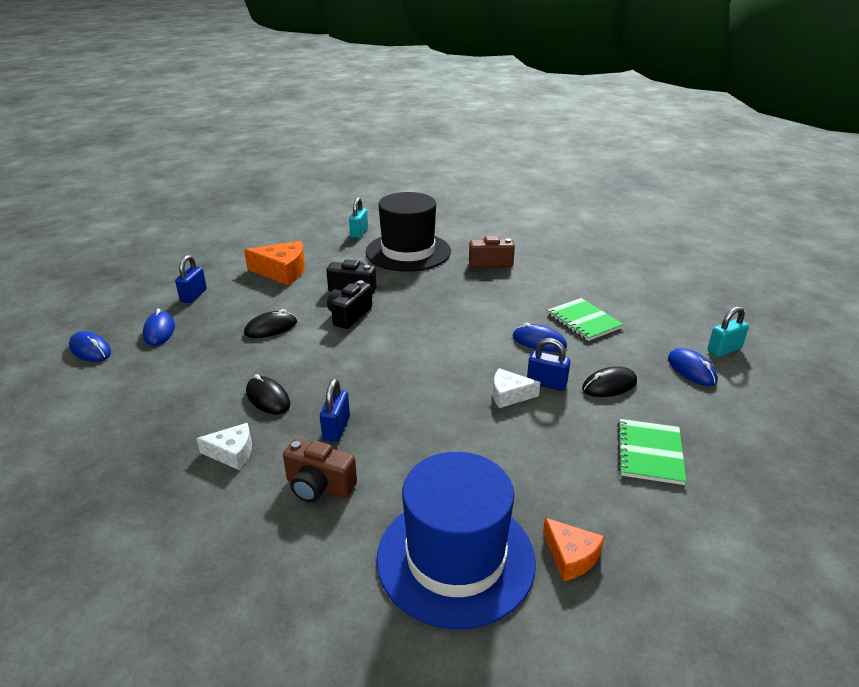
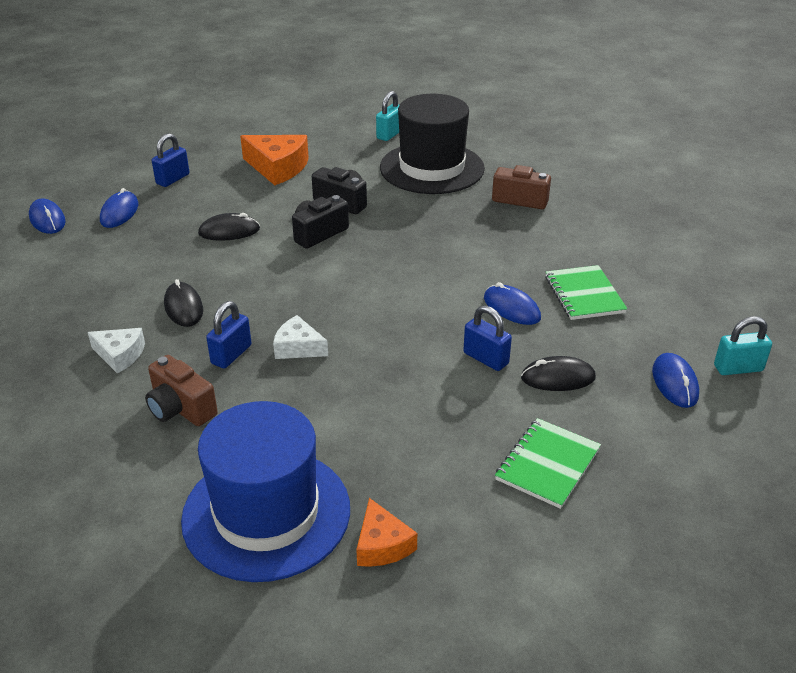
camera: 20 degrees right, 5 degrees up
white cheese [493,368,540,408] -> white cheese moved to [273,315,328,359]

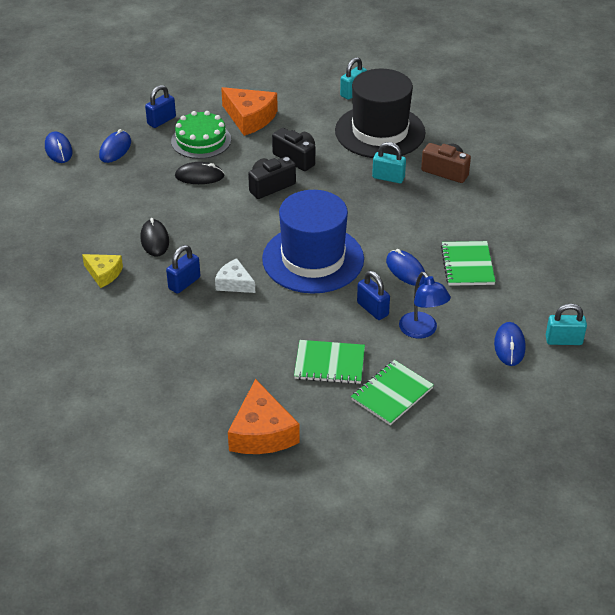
camera: 10 degrees right, 5 degrees up
white cheese [88,328,145,374] -> yellow cheese [82,254,123,288]
brown camera [145,355,218,426] -> none
blue hat [181,401,350,582] -> blue hat moved to [262,190,364,294]
orange cheese [356,498,417,567] -> orange cheese [228,379,300,454], size x1.67
black mouse [521,356,596,391] -> blue lamp [399,272,451,339]
none -> green cake [171,111,231,159]
none -> green notebook [294,340,365,384]
none -> turquoise padlock [372,142,406,183]

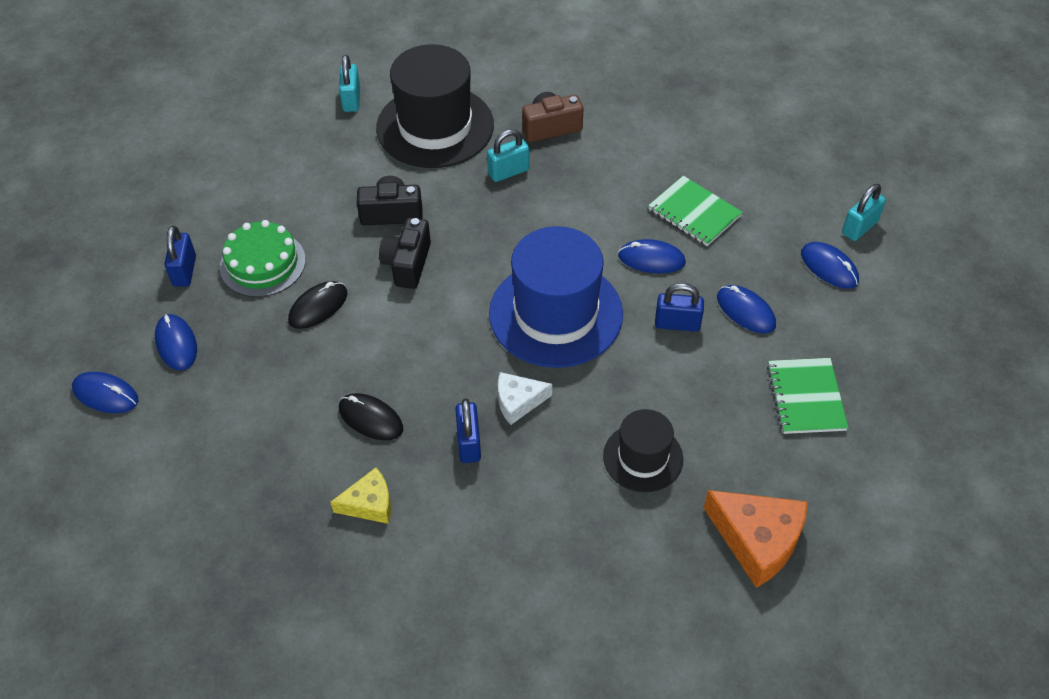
camera: 45 degrees left, 10 degrees up
orange cheese [221,87,278,136] -> none
green notebook [294,340,365,384] -> none
blue lamp [399,272,451,339] -> blue mouse [717,285,776,333]
none -> black hat [603,409,683,492]

